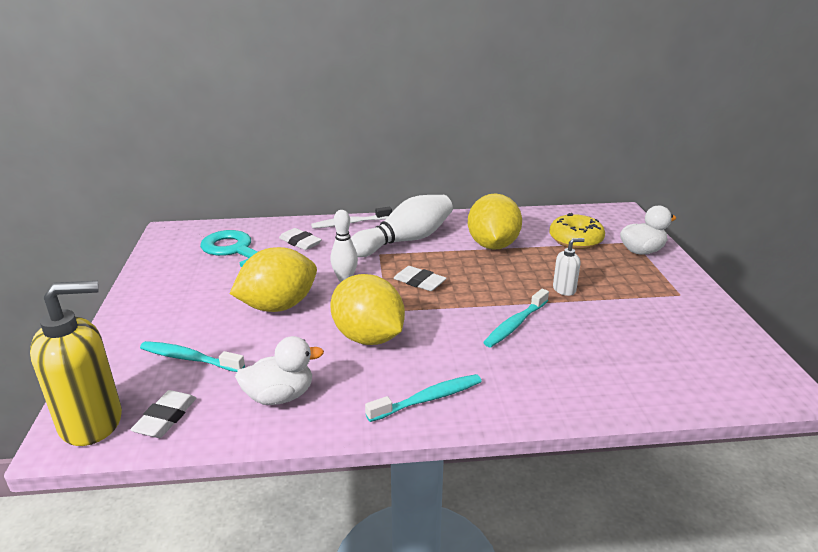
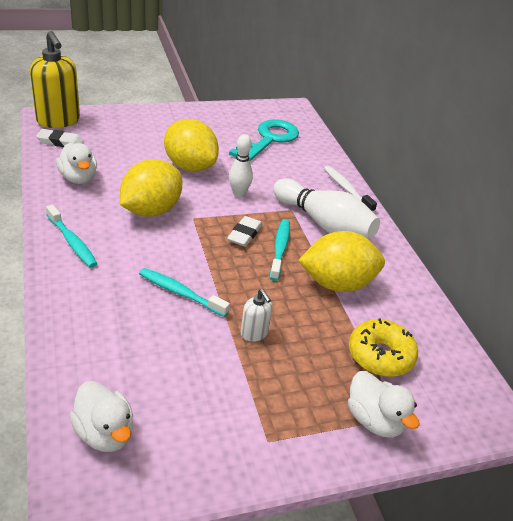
camera: 75 degrees right, 10 degrees up
turquoise toothbrush [140,341,245,372] -> turquoise toothbrush moved to [270,219,290,281]
white eraser [279,228,322,250] -> none
none -> white duck [69,381,133,452]

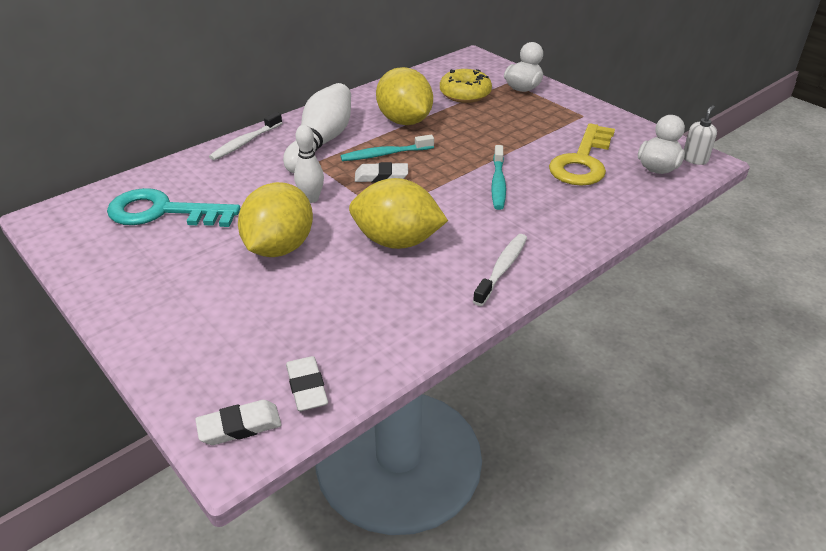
camera: 110 degrees left, 0 degrees up
yellow soap dispenser [30,31,80,128] -> white eraser [195,400,282,445]
turquoise toothbrush [46,204,97,267] -> white toothbrush [473,234,527,306]
white duck [56,143,97,184] -> none
white soap dispenser [241,289,272,342] -> white soap dispenser moved to [684,105,717,165]
none -> yellow key [549,123,615,186]

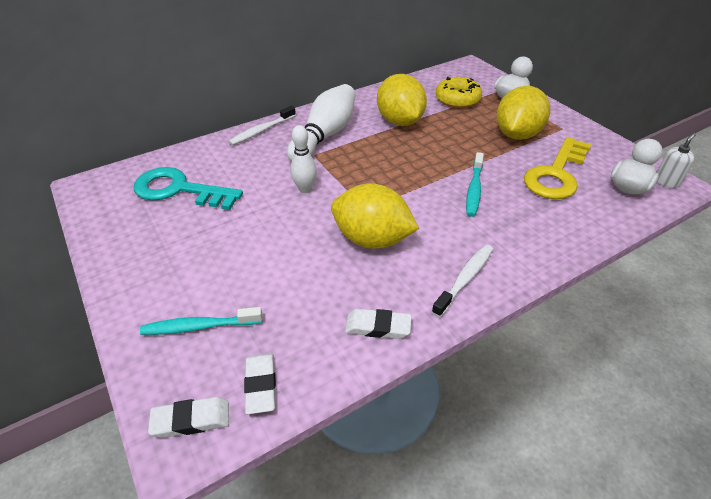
camera: 10 degrees right, 5 degrees up
yellow lemon [238,182,313,257] -> yellow lemon moved to [497,86,550,140]
turquoise toothbrush [341,135,434,161] -> turquoise toothbrush moved to [140,307,263,335]
white eraser [355,162,408,183] -> white eraser moved to [345,309,412,339]

